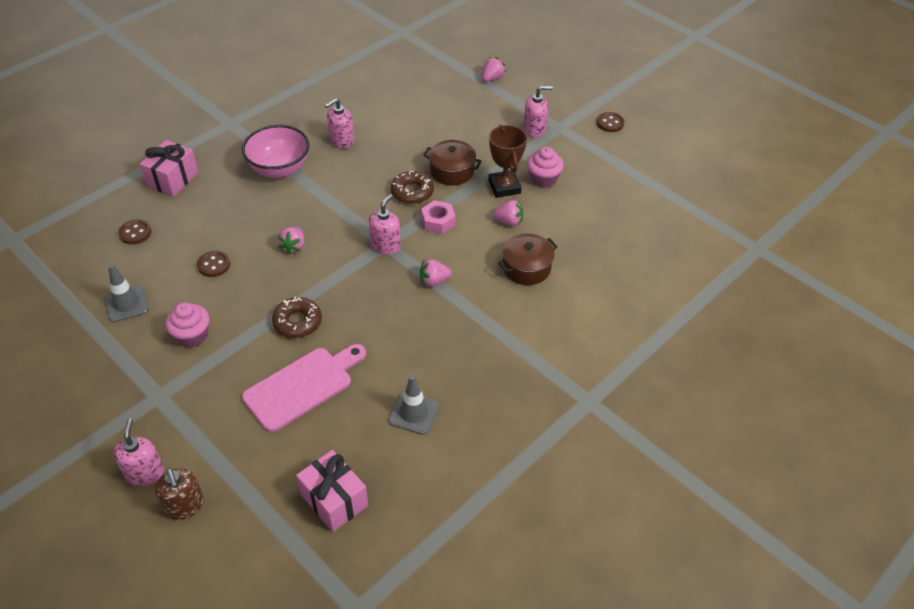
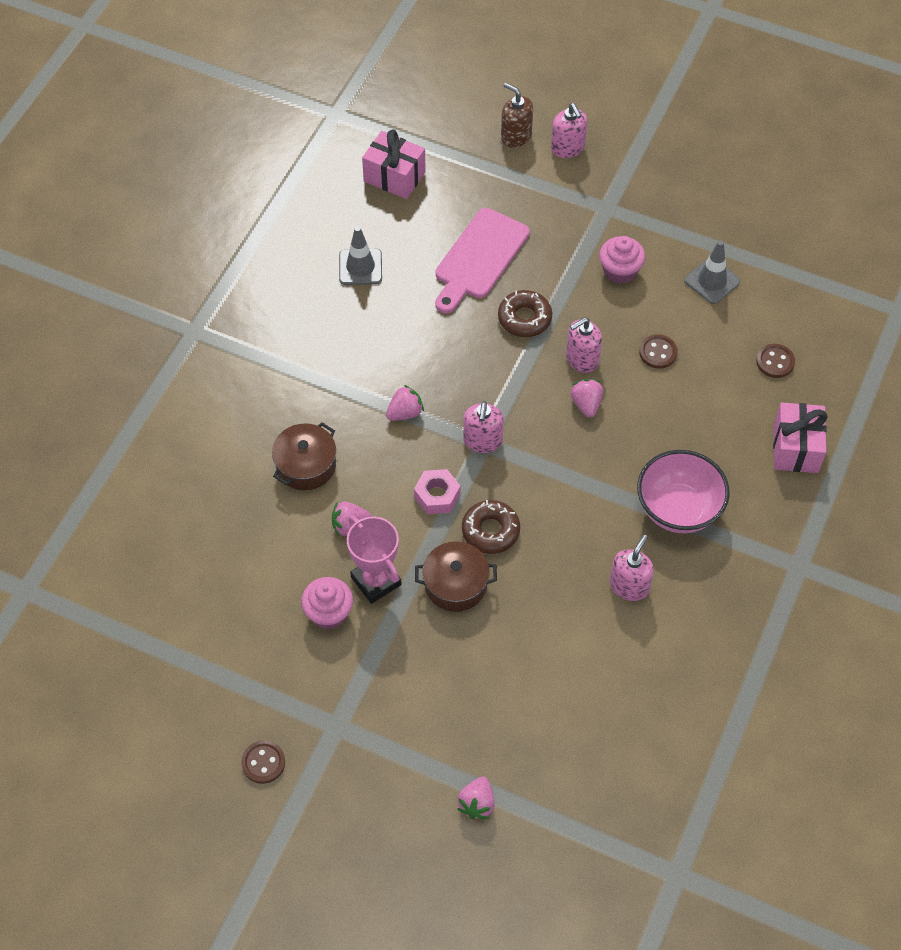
camera: 160 degrees right, 10 degrees up
brown trophy [488,125,527,198] -> pink trophy [347,515,402,604]
pink soap dispenser [523,86,553,138] -> pink soap dispenser moved to [566,317,602,373]

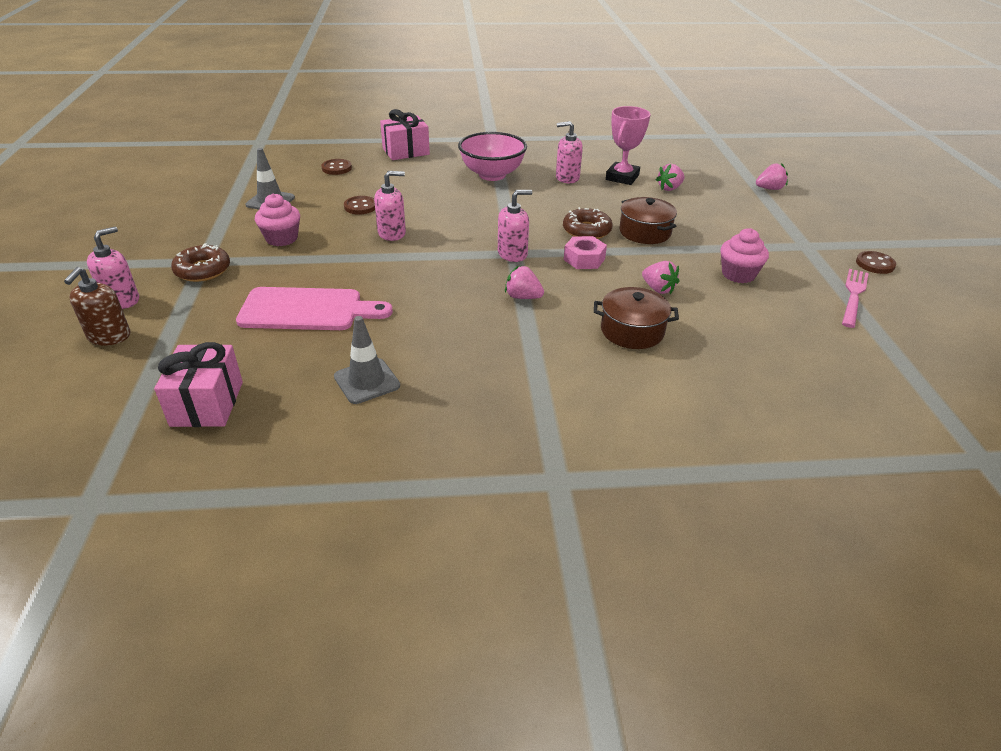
camera: 120 degrees left, 20 degrees down
pink trophy [347,515,402,604] -> pink trophy moved to [606,106,651,185]
brown donut [498,290,552,337] -> brown donut moved to [171,243,230,282]
pink soap dispenser [566,317,602,373] -> pink soap dispenser turned 45 degrees counterclockwise [374,171,406,241]
pink strawberry [570,379,603,417] -> pink strawberry moved to [656,164,685,191]
none -> pink fork [842,269,869,328]

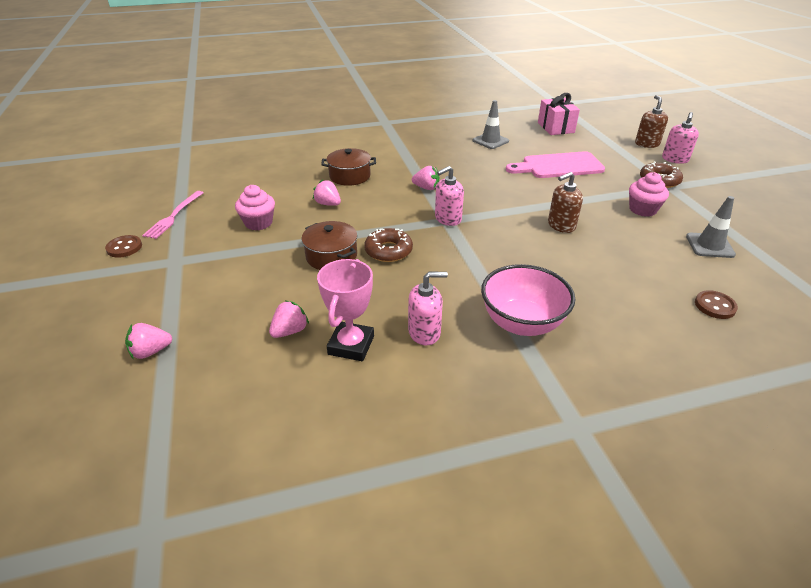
camera: 170 degrees right, 0 degrees up
brown button [344,196,375,215] -> none
pink soap dispenser [374,171,406,241] -> brown soap dispenser [548,172,583,233]
pink gift [380,109,430,160] -> none
pink nut [564,236,607,269] -> none

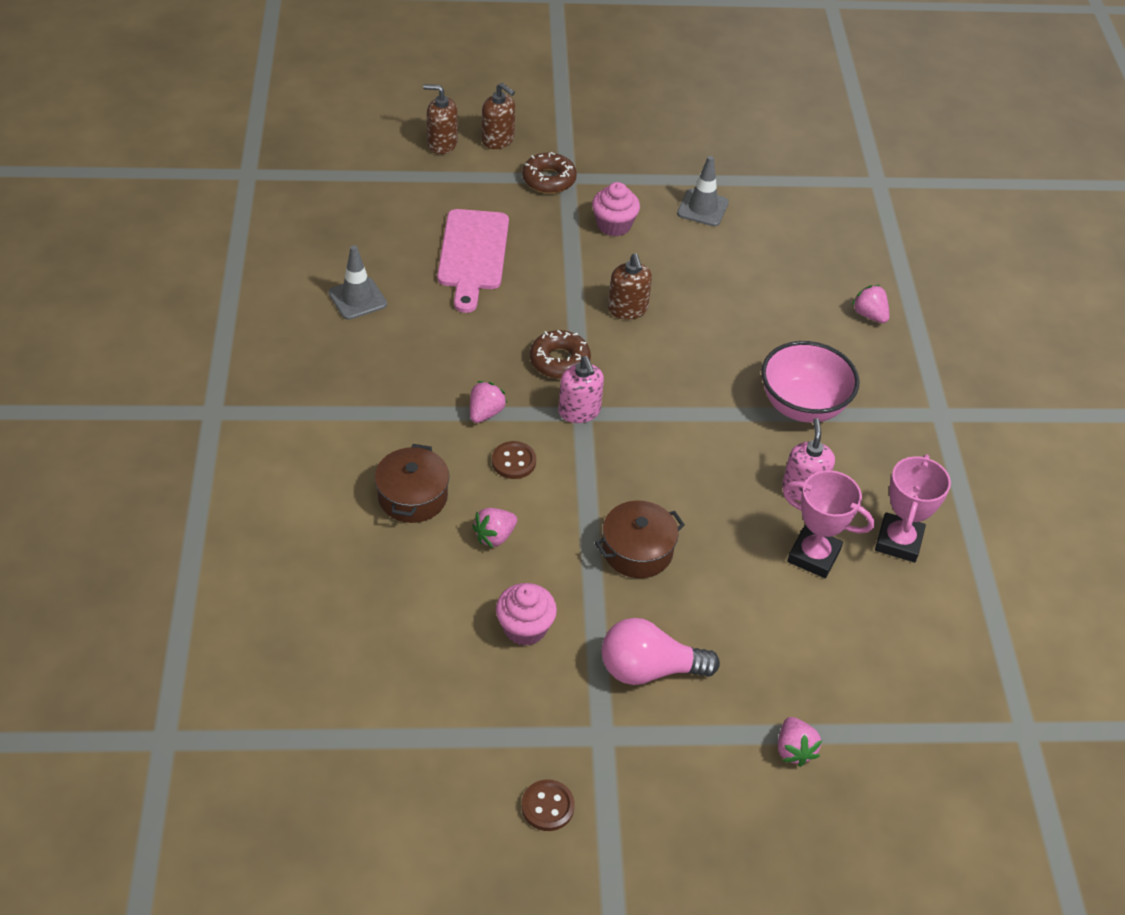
camera: 80 degrees left, 10 degrees up
pink fork [142,191,204,239] -> none
pink strawberry [269,300,309,338] -> pink strawberry moved to [852,285,889,323]
brown donut [364,228,413,262] -> brown donut moved to [530,330,591,379]
pink gift [538,93,580,135] -> none
pink soap dispenser [662,112,699,164] -> brown soap dispenser [482,83,515,149]
brown button [695,290,738,319] -> brown button moved to [492,441,536,479]
none -> pink light bulb [602,618,720,685]
none -> pink trophy [875,454,951,563]

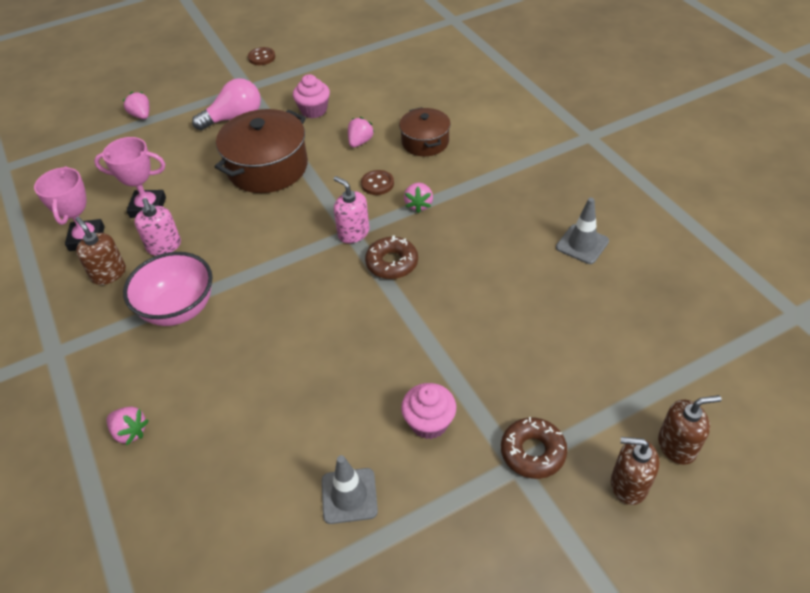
camera: 160 degrees right, 0 degrees up
pink cutting board [437,209,509,313] -> none
brown pot [595,500,685,578] -> brown pot [215,109,308,193], size x1.68
brown soap dispenser [608,253,652,319] -> brown soap dispenser moved to [75,217,126,285]

